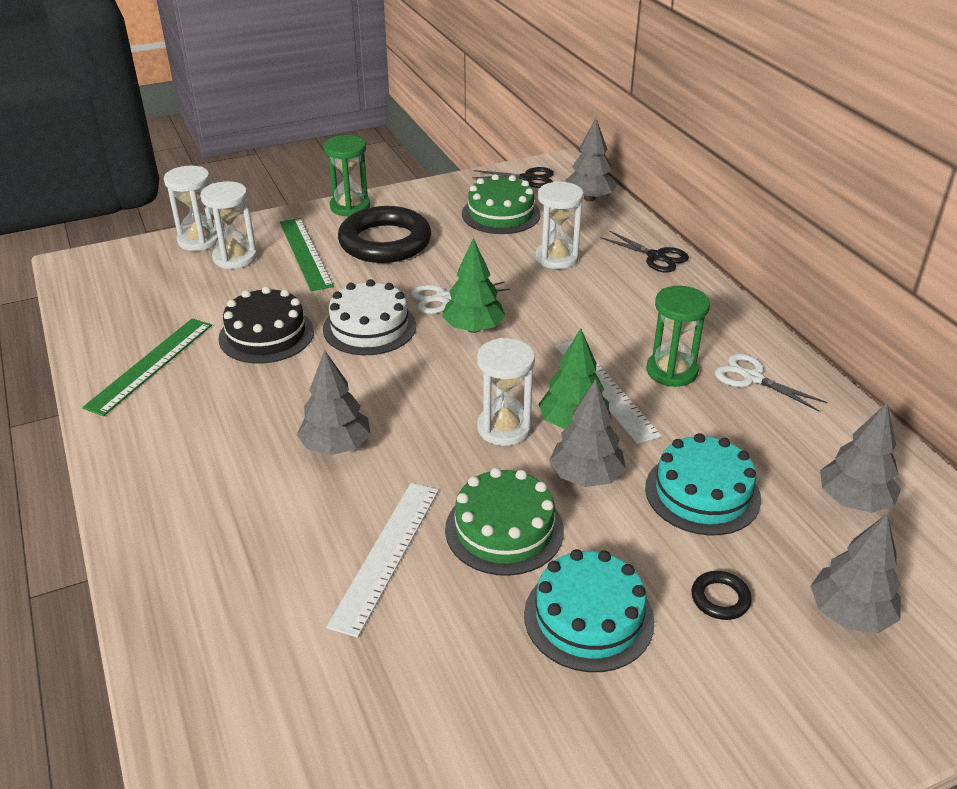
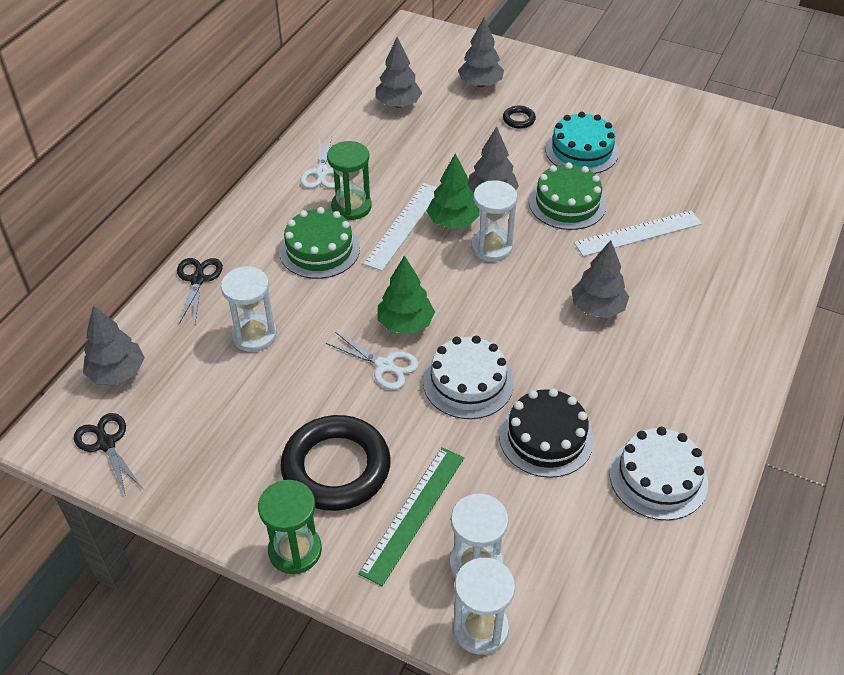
camera: 130 degrees left, 10 degrees up
green ruler [82,319,212,416] -> white cake [609,427,708,520]
green cake [462,174,541,234] -> green cake moved to [279,207,360,279]
turquoise cake [645,433,761,535] -> none

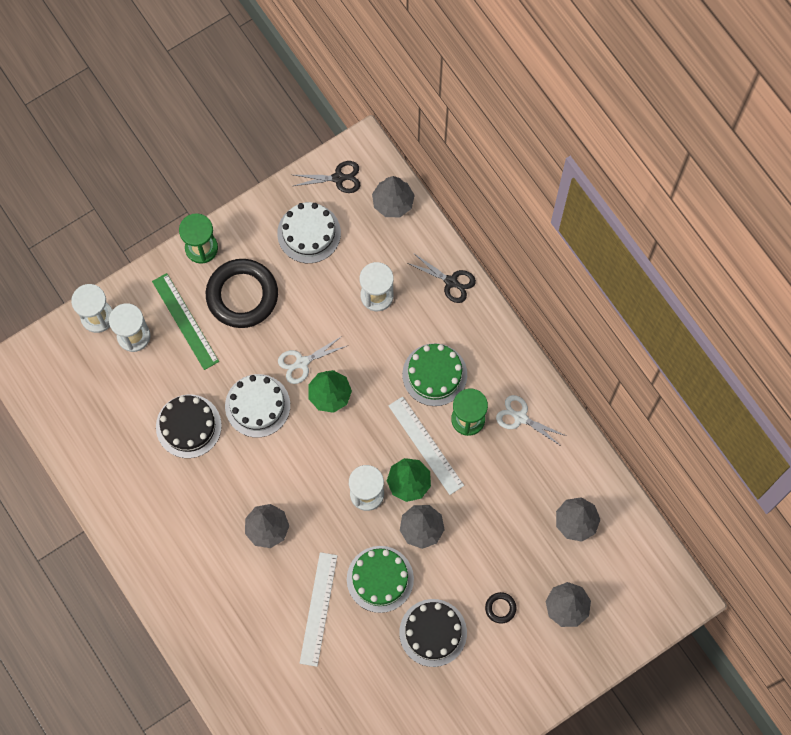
camera: 120 degrees right, 25 degrees up
turquoise cake [545,112,619,174] -> black cake [399,599,467,667]
white cake [609,427,708,520] -> white cake moved to [277,202,341,263]

